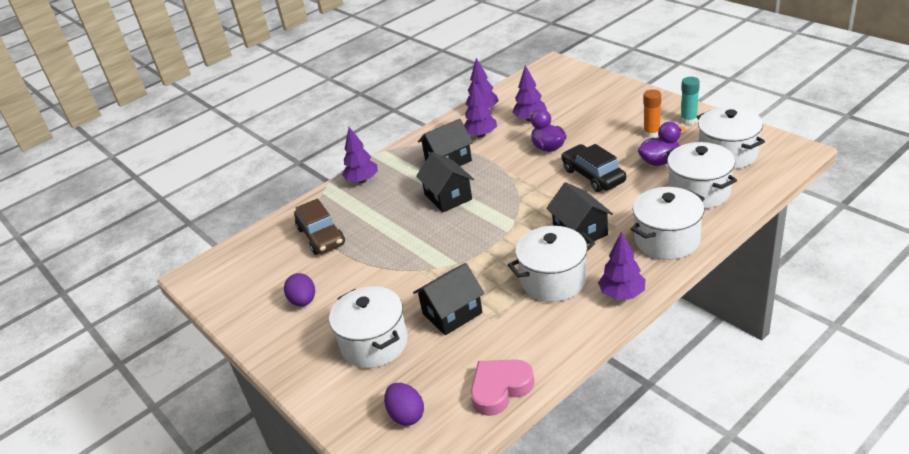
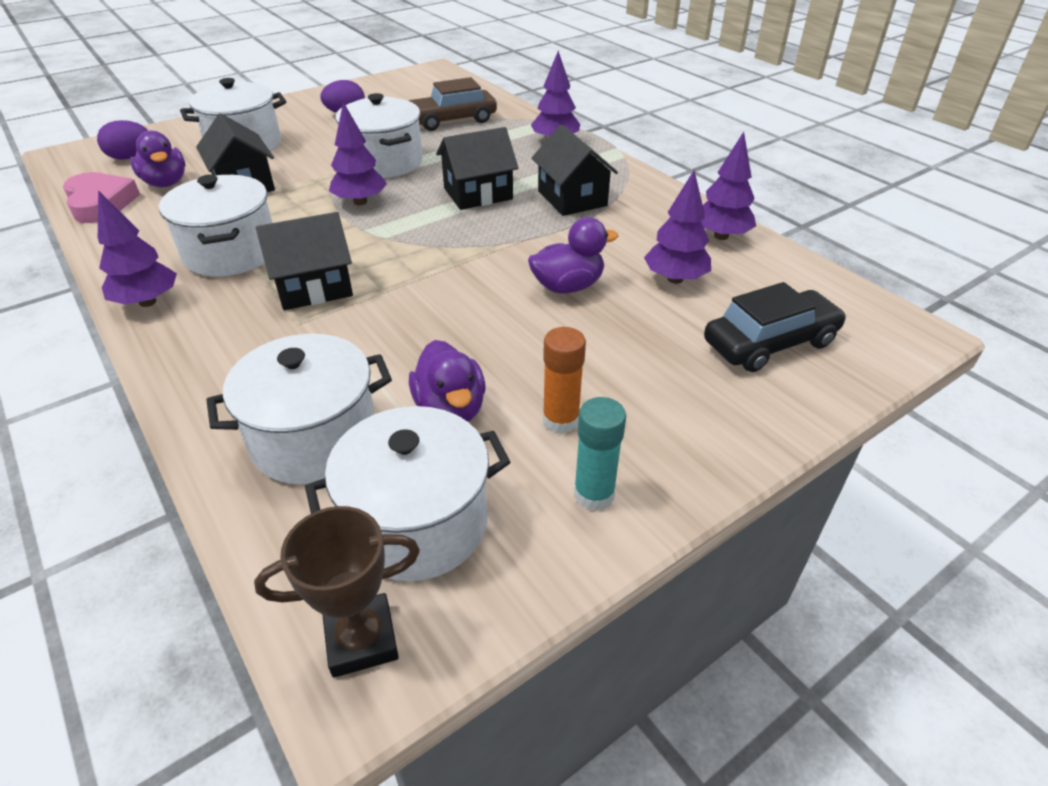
camera: 90 degrees right, 5 degrees up
purple tree [464,82,497,138] -> purple tree moved to [329,102,387,205]
black car [561,144,626,192] -> black car moved to [704,282,847,372]
white pot [631,187,705,260] -> white pot moved to [335,93,422,178]
none -> purple duck [130,130,185,187]
none -> brown trophy [254,506,420,678]

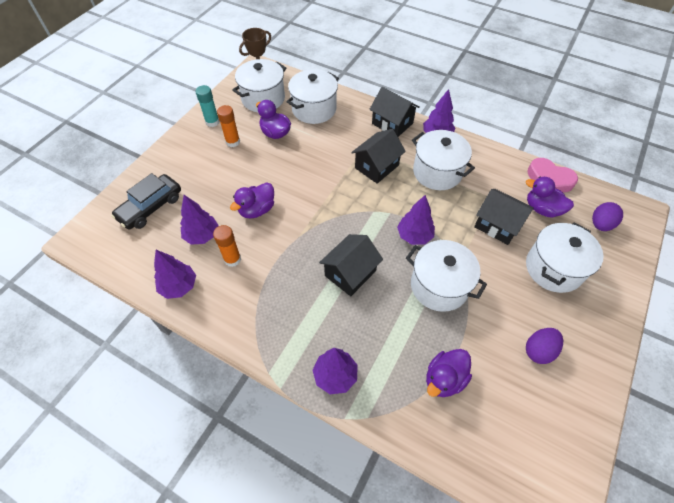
camera: 155 degrees right, 15 degrees up
brown car [409,77,497,131] -> purple duck [426,349,472,397]
black house [531,125,618,216] -> black house moved to [369,87,420,137]
none -> orange glue stick [213,225,241,267]

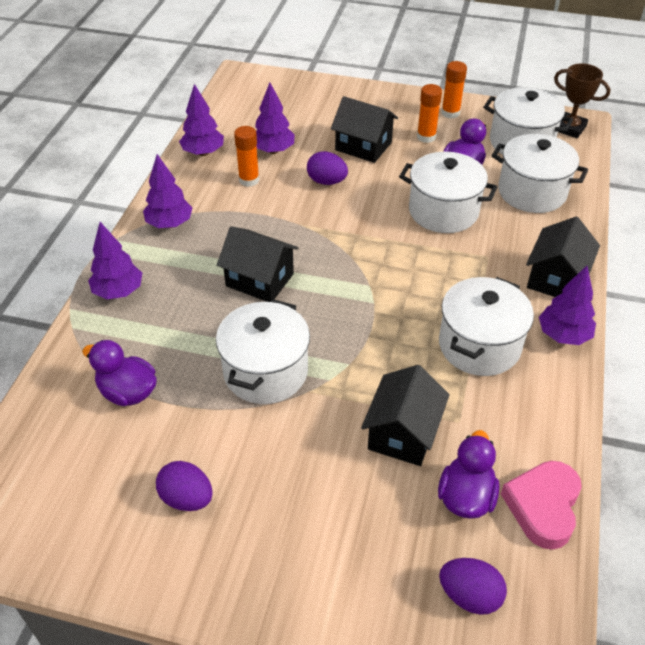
camera: 75 degrees right, 10 degrees down
black car [111,173,181,229] -> none
turquoise glue stick [196,85,220,127] -> orange glue stick [441,61,467,119]
purple duck [230,182,274,218] -> purple egg [307,151,348,185]
black house [351,129,406,184] -> black house moved to [331,96,398,163]
purple tree [397,195,435,245] -> purple tree moved to [143,154,192,228]
white pot [526,223,603,293] -> white pot moved to [399,152,497,233]

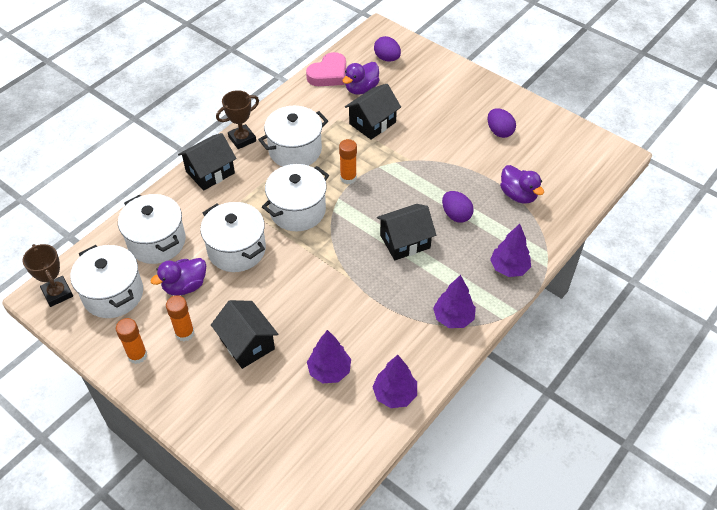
camera: 155 degrees left, 5 degrees up
white pot [216,299,310,404] -> white pot moved to [262,164,329,231]
black house [217,226,298,302] -> black house turned 75 degrees counterclockwise [377,204,436,260]
orange glue stick [234,126,259,187] -> orange glue stick moved to [339,139,357,184]
purple egg [307,151,348,185] -> purple egg moved to [442,191,474,223]
purple tree [539,266,596,345] -> brown trophy [216,90,259,149]

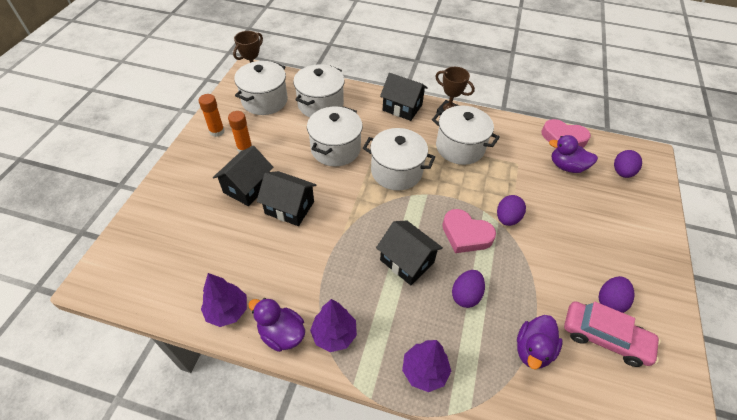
camera: 65 degrees right, 0 degrees up
purple duck [150,258,206,296] -> purple duck moved to [248,298,305,352]
purple tree [307,330,351,383] -> none
orange glue stick [339,139,357,184] -> none
black house [345,84,401,140] -> black house moved to [257,171,317,226]
none -> pink heart [442,209,496,253]
none -> purple egg [497,195,526,226]
none -> pink car [564,302,661,367]

